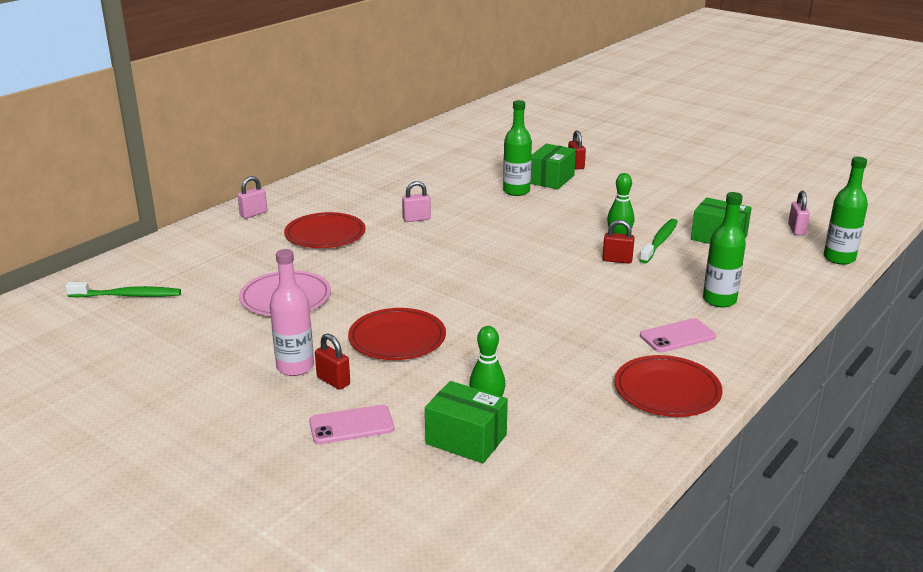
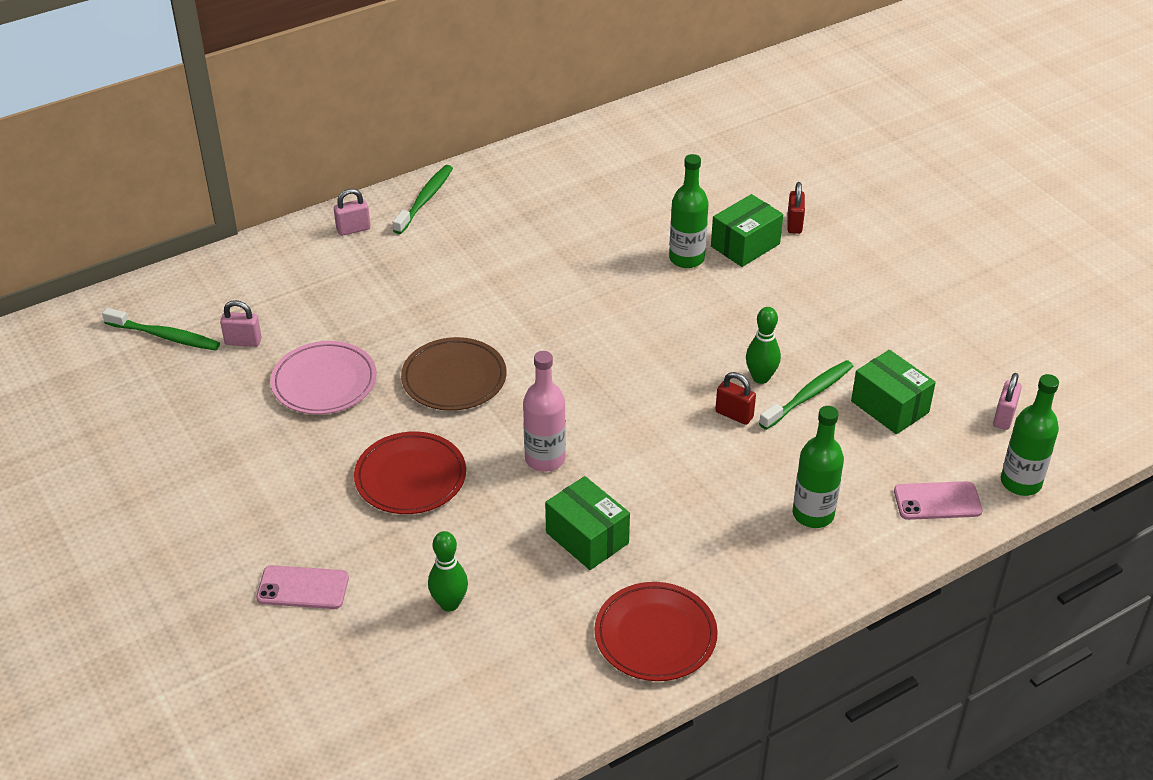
camera: 20 degrees right, 15 degrees up
pink bottle [270,249,314,376] -> pink bottle moved to [523,351,566,472]
red plate [284,212,366,248] -> none
red padlock [315,333,350,390] -> none
pink padlock [402,181,431,222] -> pink padlock moved to [220,300,262,347]
green box [425,381,508,463] -> green box moved to [545,476,630,570]
pink phone [640,318,716,353] -> pink phone moved to [894,481,983,520]
none -> green toothbrush [393,165,453,234]
none -> brown plate [401,337,507,411]

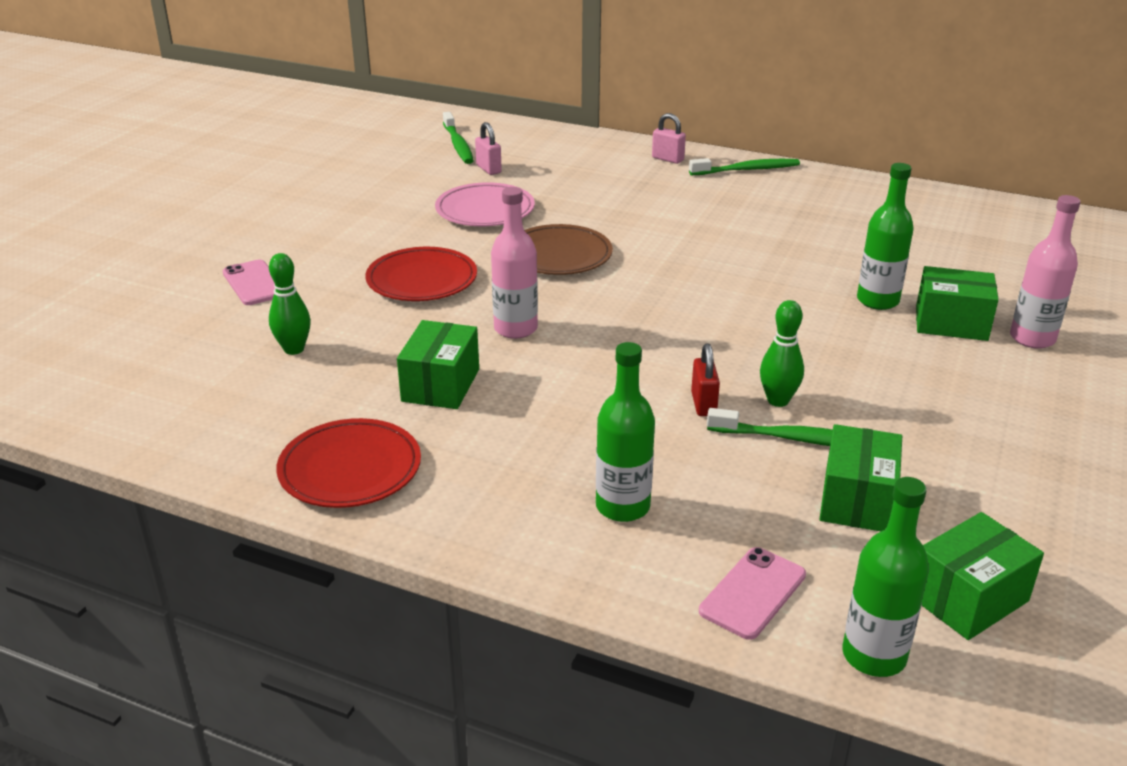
camera: 55 degrees right, 10 degrees down
red padlock [787,182,805,234] -> pink bottle [1010,195,1081,349]
pink phone [894,481,983,520] -> pink phone turned 75 degrees clockwise [699,547,806,640]
pink padlock [993,373,1022,430] -> green box [922,512,1044,640]

